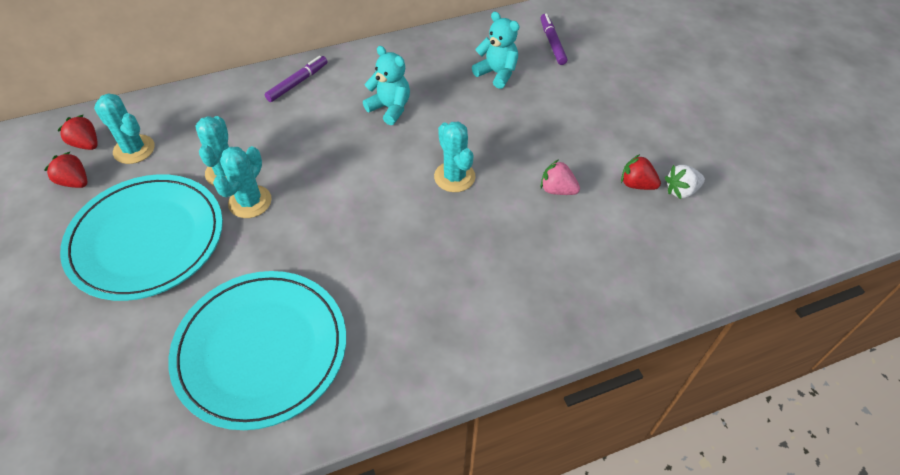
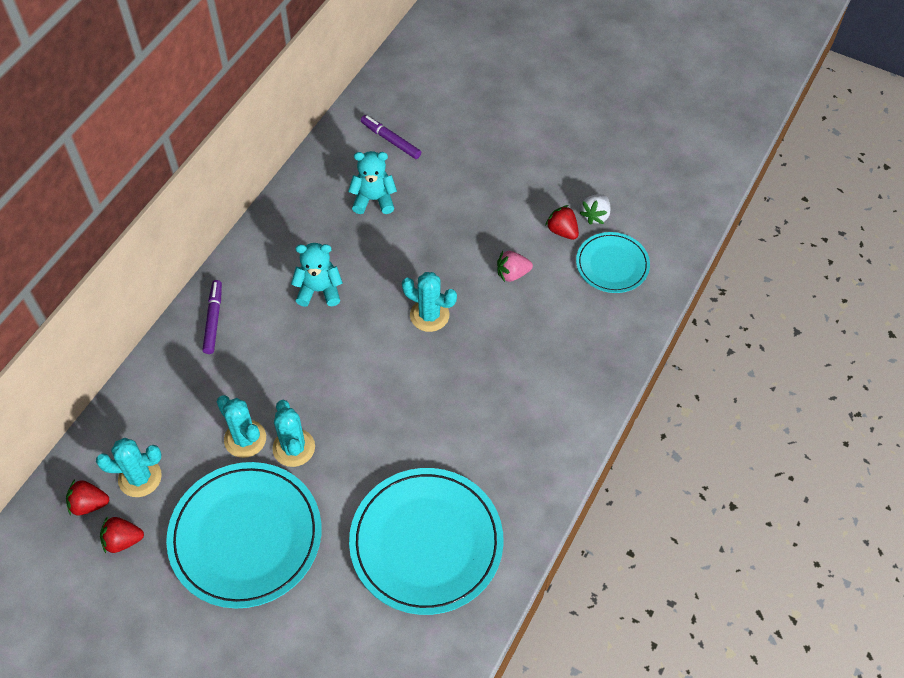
camera: 40 degrees left, 5 degrees up
red strawberry [621,154,661,190] -> red strawberry turned 60 degrees clockwise [545,205,579,240]
none -> turquoise plate [576,232,650,293]

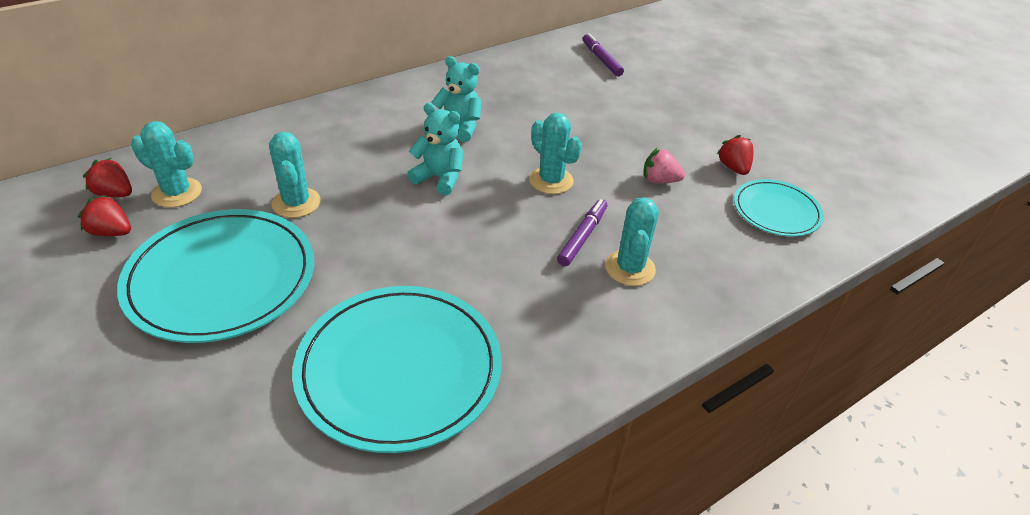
camera: 25 degrees right, 15 degrees down
purple marker [202,280,222,354] -> purple marker moved to [557,199,607,266]
turquoise cactus [272,400,315,467] -> turquoise cactus moved to [605,197,659,286]
turquoise teddy bear [348,151,397,214] -> turquoise teddy bear moved to [407,103,463,196]
white strawberry [580,194,610,225] -> none

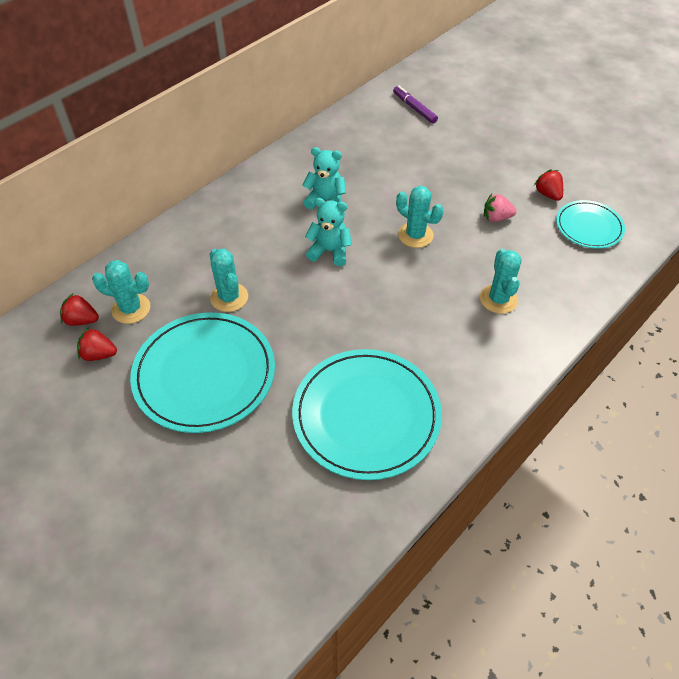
camera: 10 degrees left, 10 degrees up
purple marker [557,199,607,266] -> none

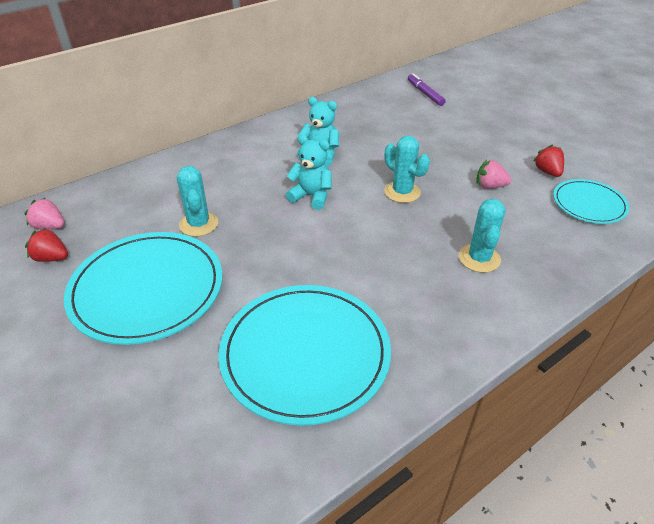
camera: 10 degrees right, 10 degrees down
red strawberry [60,294,99,326] -> pink strawberry [24,198,65,230]
turquoise cactus [92,260,150,324] -> none

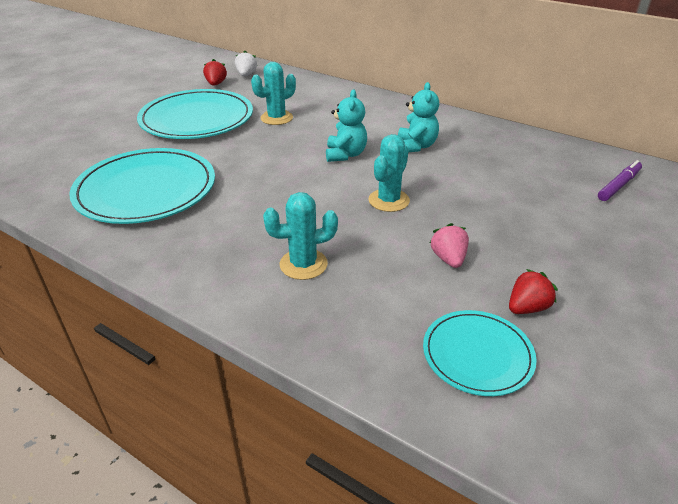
camera: 70 degrees right, 5 degrees down
pink strawberry [24,198,65,230] -> white strawberry [235,51,257,76]

